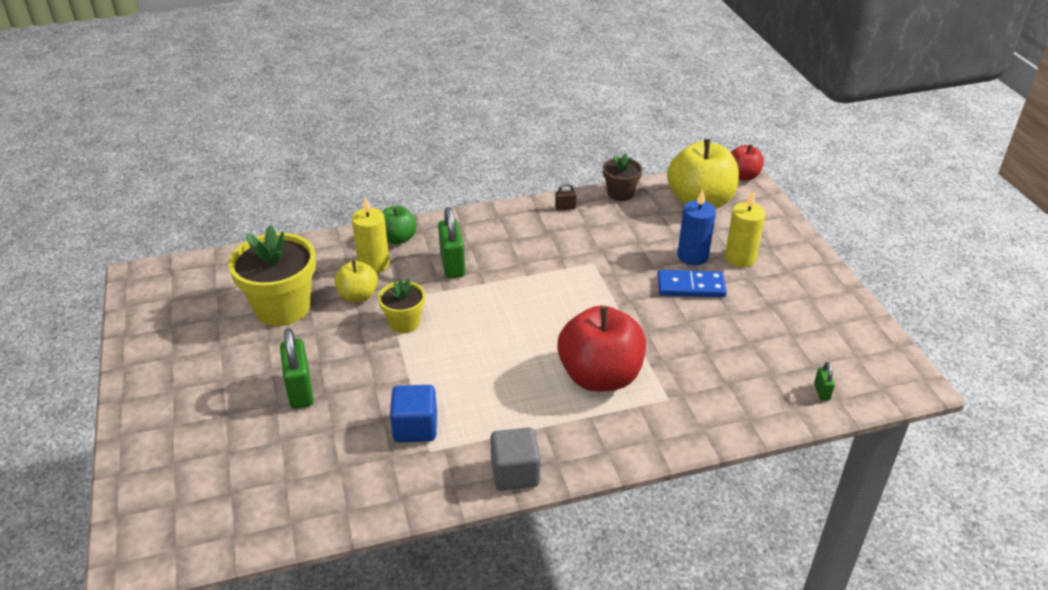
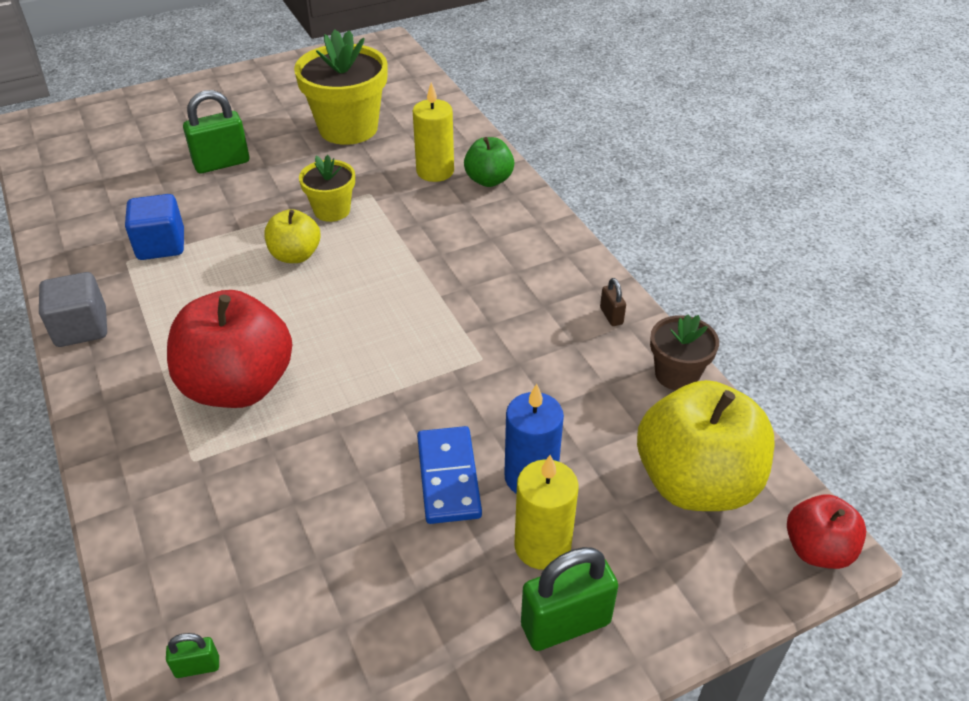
camera: 80 degrees right, 5 degrees up
yellow apple [335,261,378,302] -> yellow apple moved to [265,209,320,263]
green padlock [438,207,465,279] -> green padlock moved to [521,547,618,651]

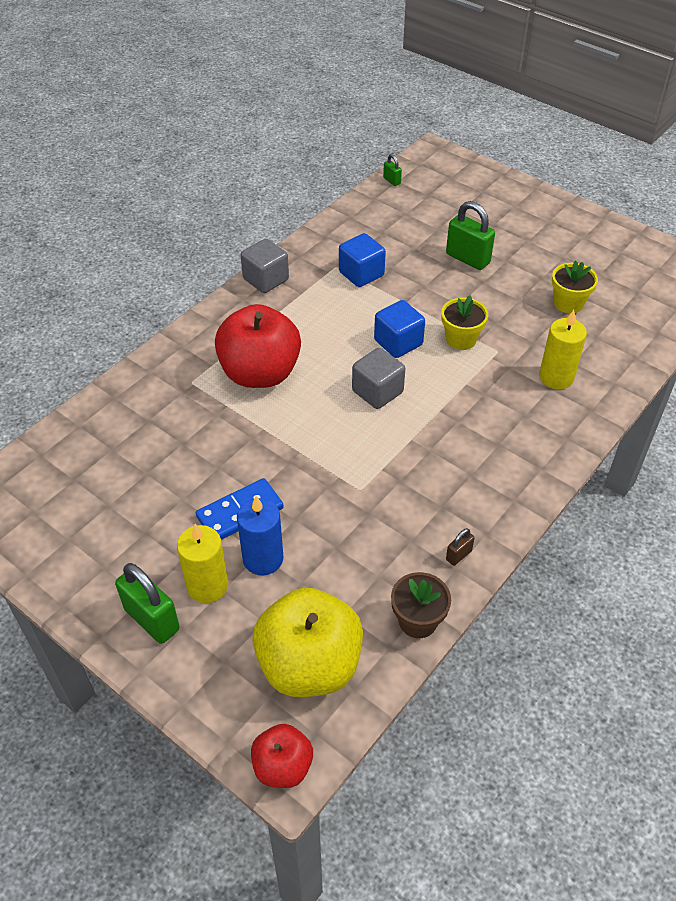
camera: 65 degrees right, 5 degrees up
green padlock [166,633,219,678] -> green padlock moved to [383,154,402,186]
yellow apple [265,209,320,263] -> blue cube [374,300,425,358]
yellow flower pot [294,29,388,145] -> yellow flower pot [552,261,598,314], size x0.55
green apple [464,137,514,187] -> none
none -> grey cube [352,348,405,409]

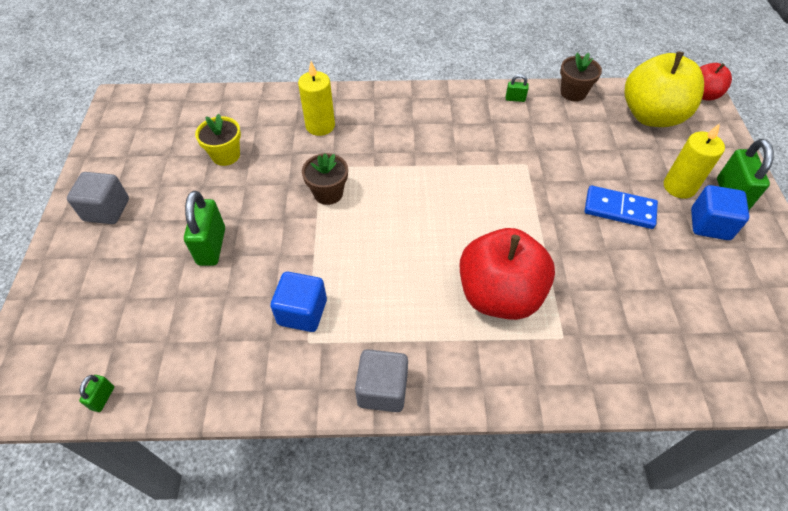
camera: 130 degrees left, 5 degrees up
blue candle [237,496,283,575] -> none
grey cube [352,348,405,409] -> grey cube moved to [67,172,129,224]
blue cube [374,300,425,358] -> blue cube moved to [691,185,750,240]
yellow flower pot [441,295,488,350] -> brown flower pot [302,153,348,205]
brown padlock [446,528,475,566] -> green padlock [506,74,529,102]

